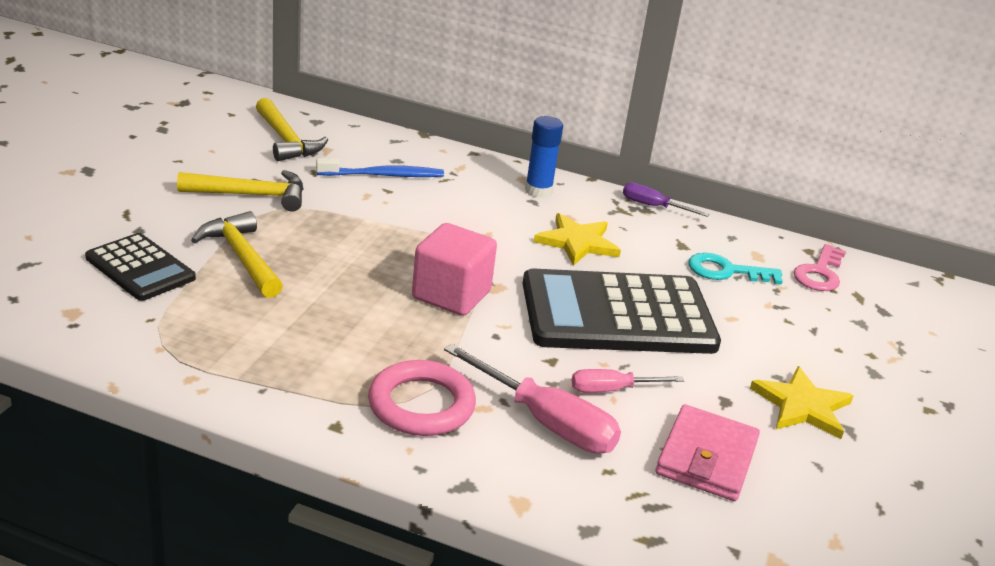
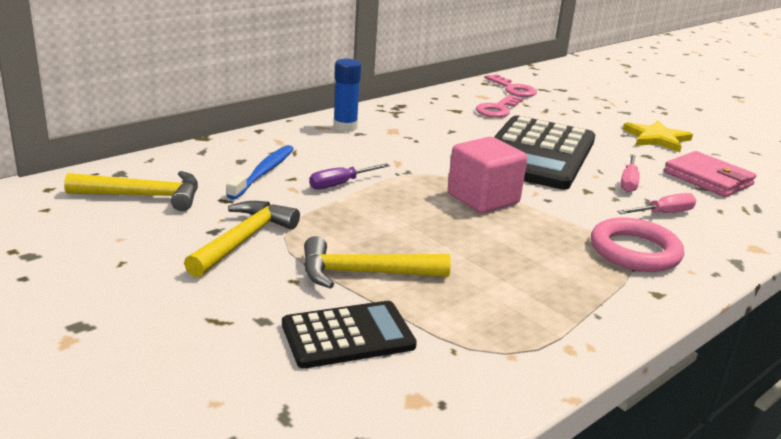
camera: 60 degrees left, 5 degrees down
pink screwdriver [444,344,621,454] -> pink screwdriver [617,193,696,214], size x0.58
yellow star [534,213,621,266] -> none
purple screwdriver [623,182,709,217] -> purple screwdriver moved to [309,163,390,190]
turquoise key [688,253,783,285] -> pink key [476,95,524,118]

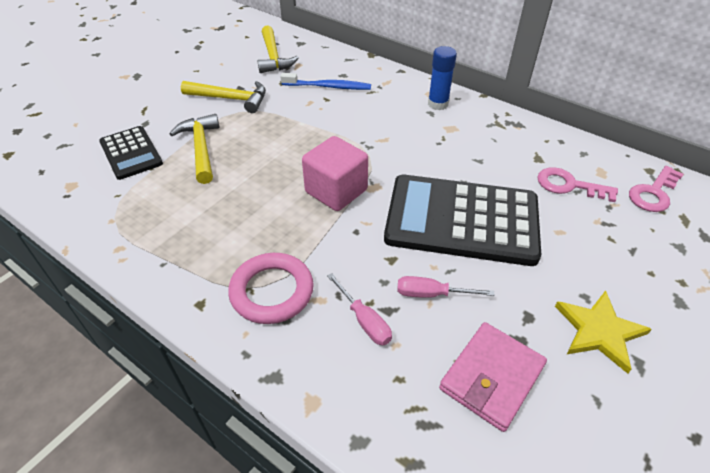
camera: 80 degrees right, 20 degrees up
purple screwdriver [309,163,390,190] -> none

